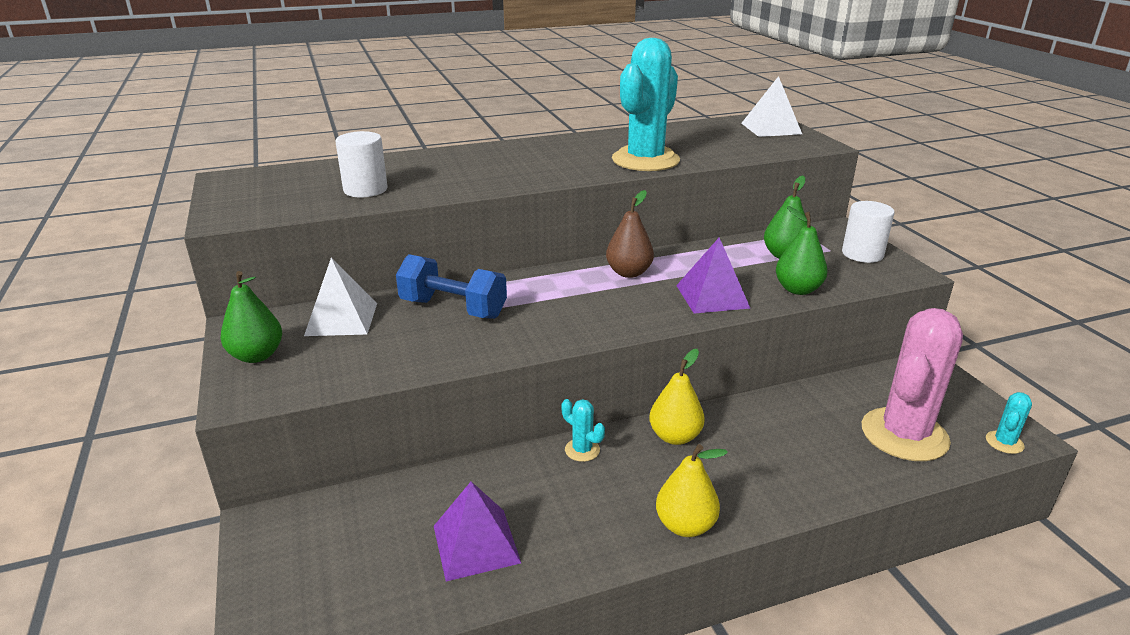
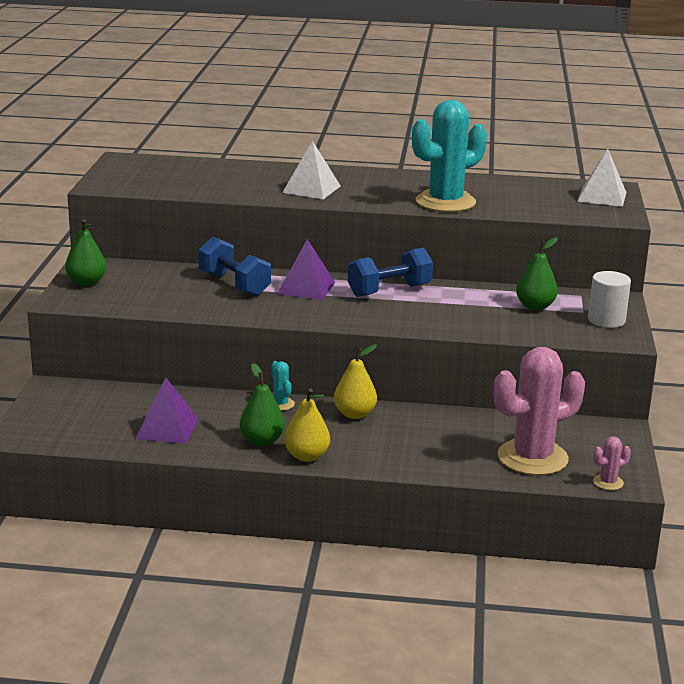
camera: 25 degrees right, 5 degrees down
white pyramid [304,258,377,336] -> white pyramid moved to [282,141,341,199]
white cylinder [335,131,387,197] -> none
brown pear [606,190,654,278] -> blue dumbbell [348,248,433,297]
purple pyramid [676,237,751,314] -> purple pyramid moved to [277,239,335,300]
green pear [776,206,828,295] -> green pear moved to [240,363,285,446]
turquoise cactus [986,392,1032,454] -> pink cactus [593,436,631,490]

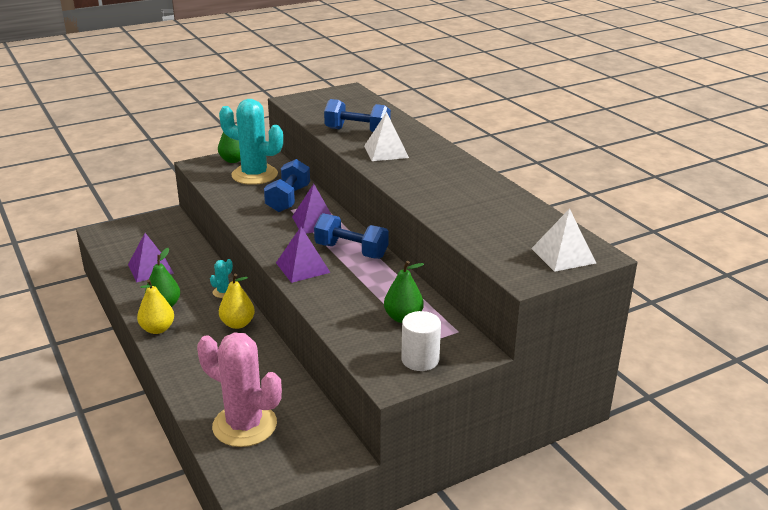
camera: 55 degrees right, 5 degrees up
turquoise cactus [412,100,487,212] -> turquoise cactus moved to [219,99,283,185]
pink cactus [593,436,631,490] -> none
none -> purple pyramid [276,227,331,283]
none -> blue dumbbell [324,99,391,132]

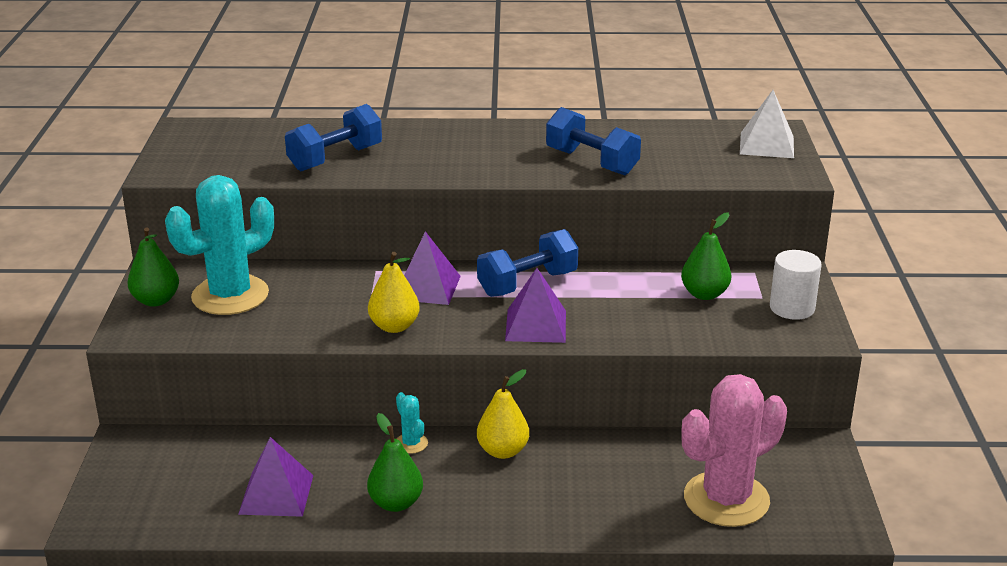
camera: 60 degrees left, 0 degrees up
yellow pear [137,279,174,334] -> yellow pear moved to [368,252,420,333]
blue dumbbell [264,159,310,212] -> blue dumbbell moved to [546,107,641,175]
white pyramid [364,112,409,161] -> none

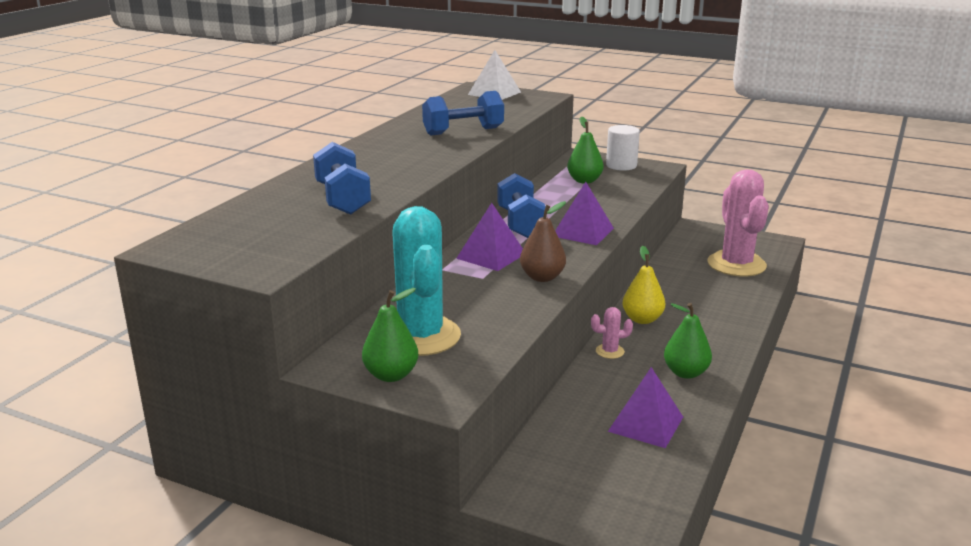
camera: 65 degrees left, 5 degrees down
yellow pear [368,252,420,333] -> brown pear [520,201,566,282]
turquoise cactus [396,392,428,454] -> pink cactus [591,307,633,359]

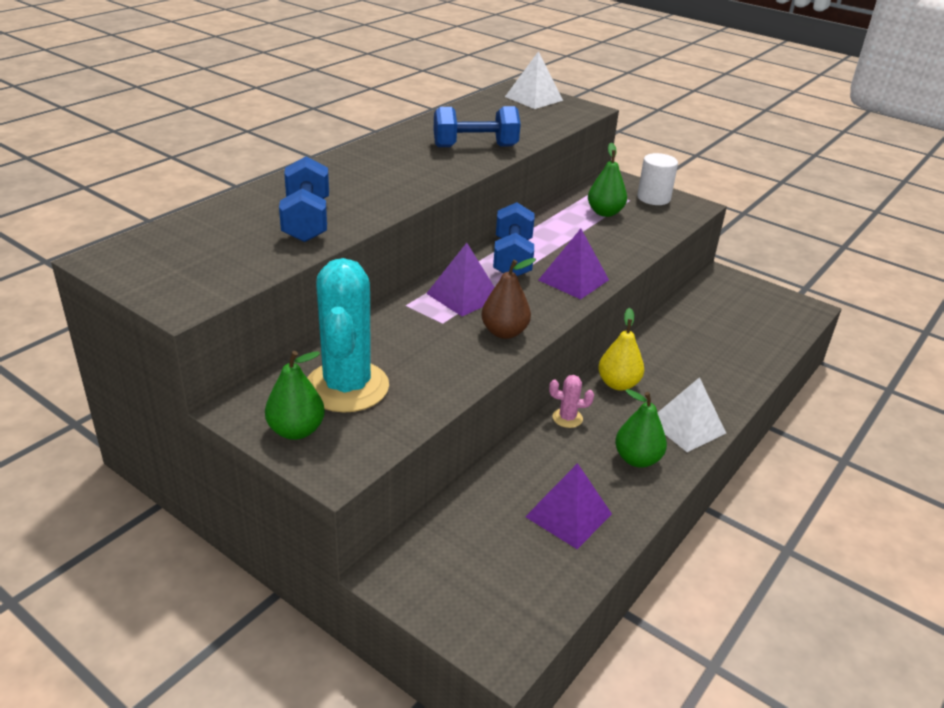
camera: 10 degrees right, 10 degrees up
pink cactus [707,169,769,276] -> none
none -> white pyramid [657,377,726,452]

